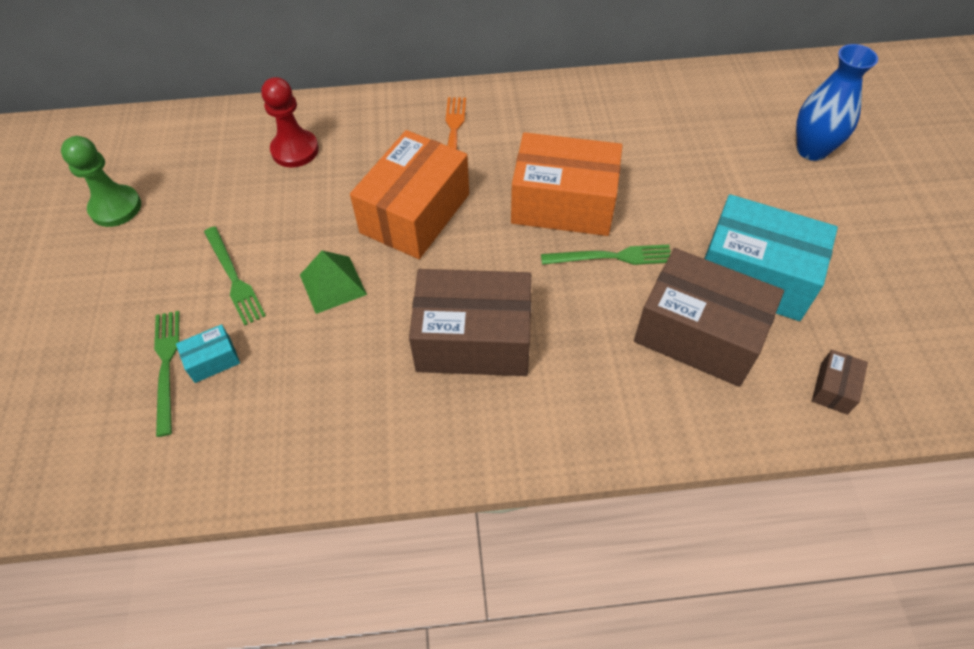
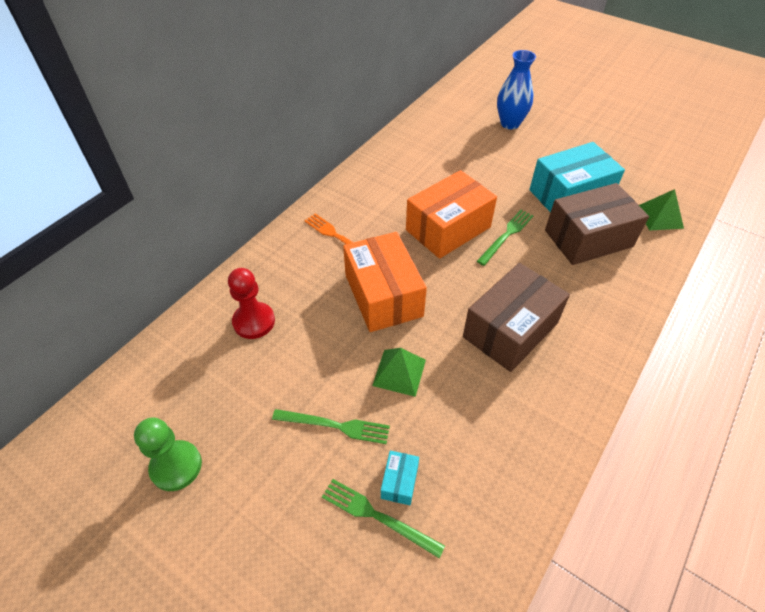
camera: 50 degrees left, 5 degrees down
brown box [812,350,868,415] -> green pyramid [639,189,684,231]

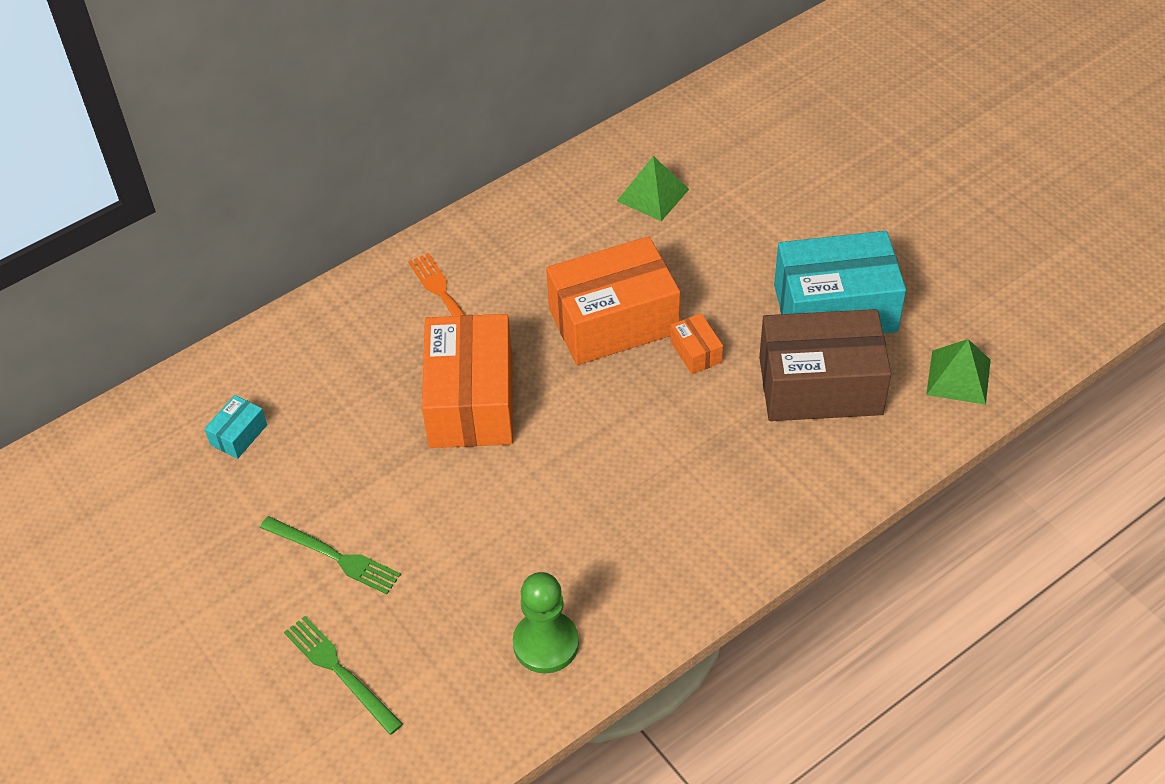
camera: 20 degrees right, 0 degrees up
green pawn [134,417,202,491] -> green pawn moved to [513,572,579,674]
red pawn [228,268,275,339] -> none
green pyramid [372,348,426,397] -> green pyramid moved to [617,156,689,221]
turquoise box [381,450,419,505] -> turquoise box moved to [204,395,267,459]
brown box [463,263,570,372] -> none
green fork [477,210,534,266] -> orange box [671,313,723,374]
blue vase [497,50,536,129] -> none

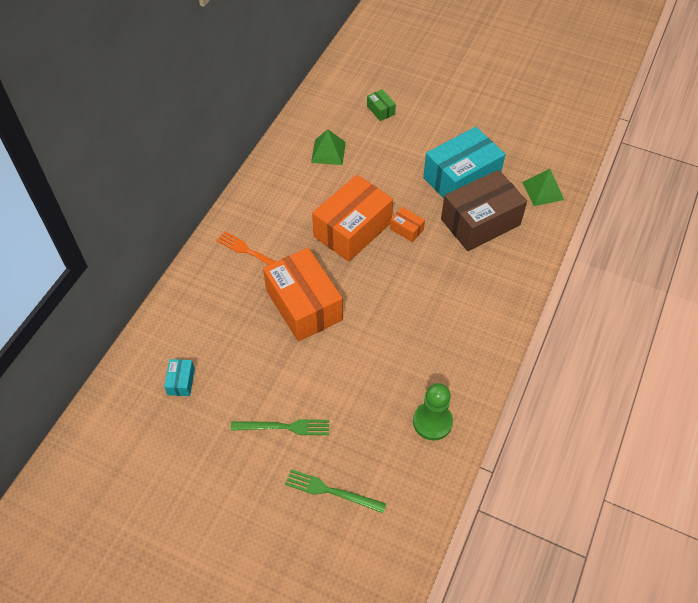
camera: 30 degrees left, 5 degrees up
none -> green box [367,89,396,121]

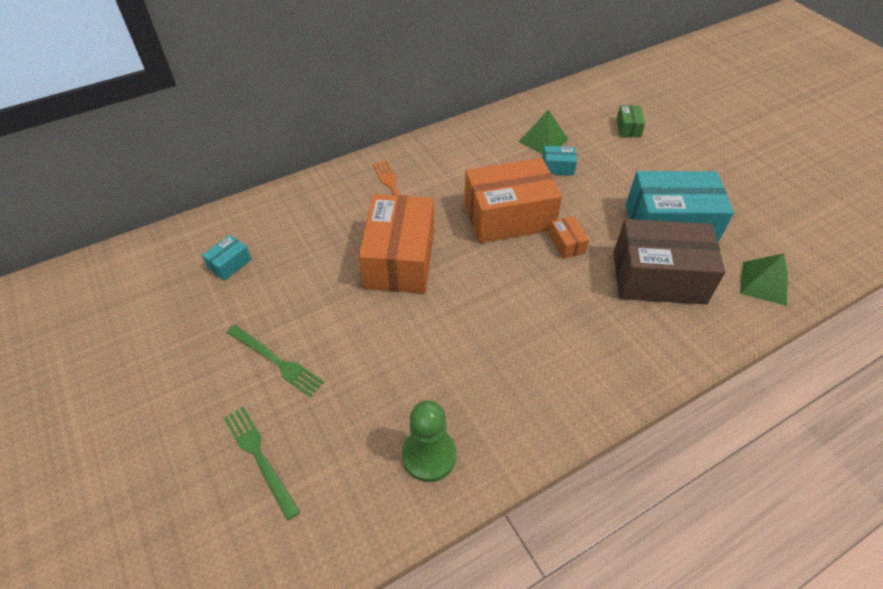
camera: 35 degrees right, 5 degrees down
none -> turquoise box [542,146,577,176]

